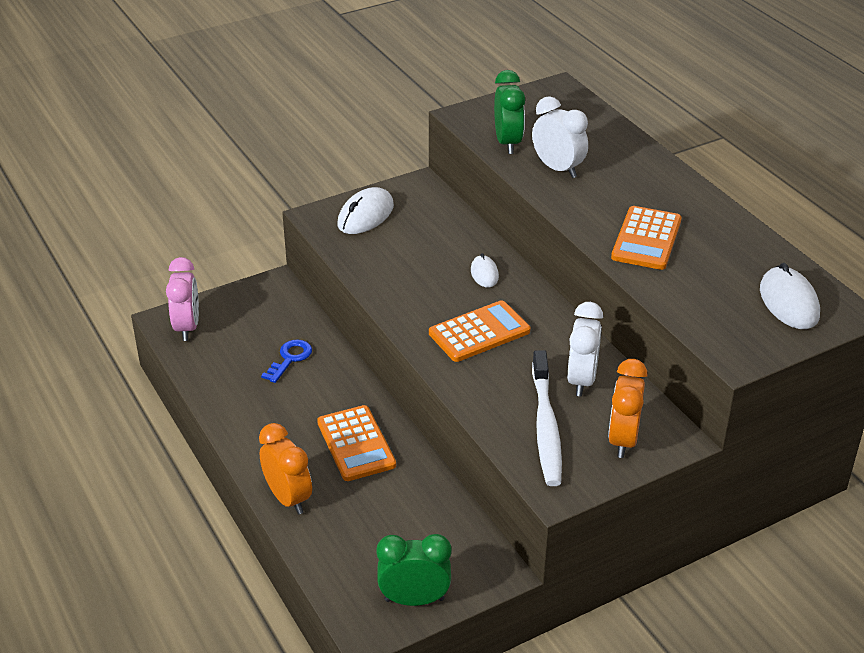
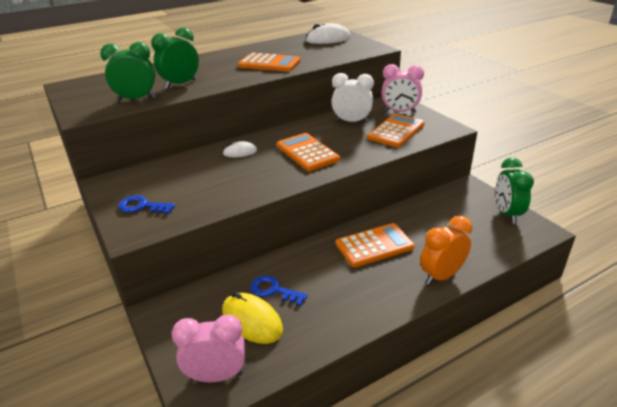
camera: 90 degrees left, 5 degrees down
white mouse [338,187,394,234] -> blue key [118,195,176,214]
white clock [532,96,588,178] -> green clock [151,28,199,89]
white toothbrush [532,350,562,486] -> orange calculator [367,114,425,147]
orange clock [608,359,647,458] -> pink clock [381,64,424,113]
none -> yellow mouse [222,292,283,344]

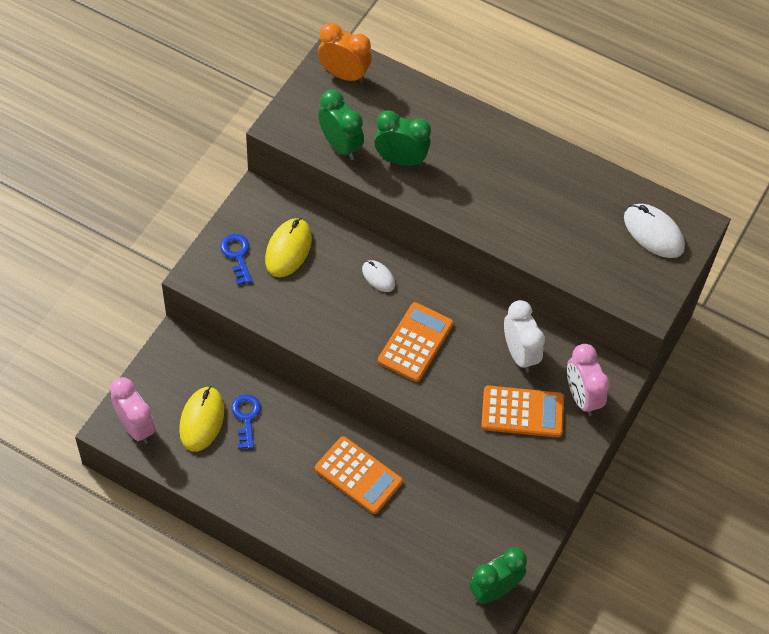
camera: 55 degrees right, 25 degrees up
orange calculator [238,53,301,72] -> none
orange clock [420,216,472,285] -> orange clock moved to [318,23,372,83]
none -> yellow mouse [265,218,312,277]

